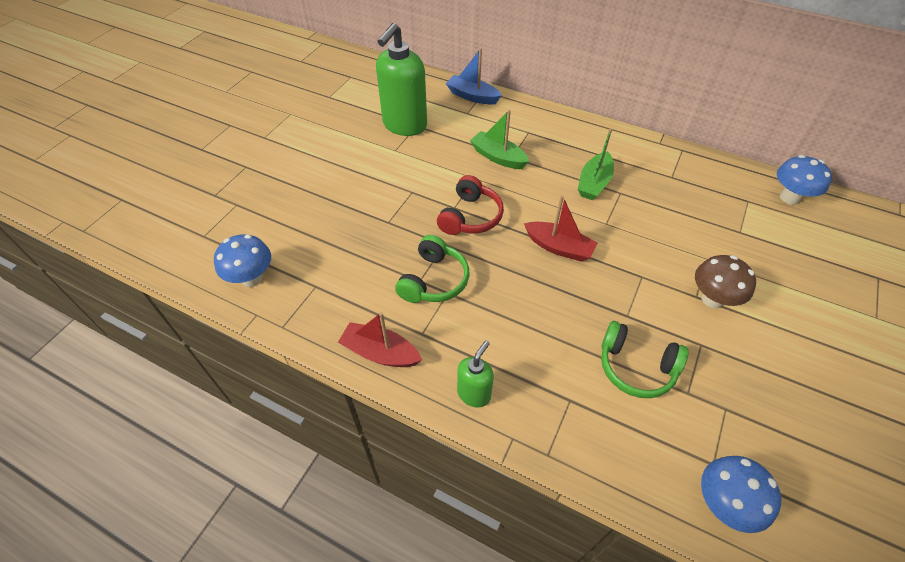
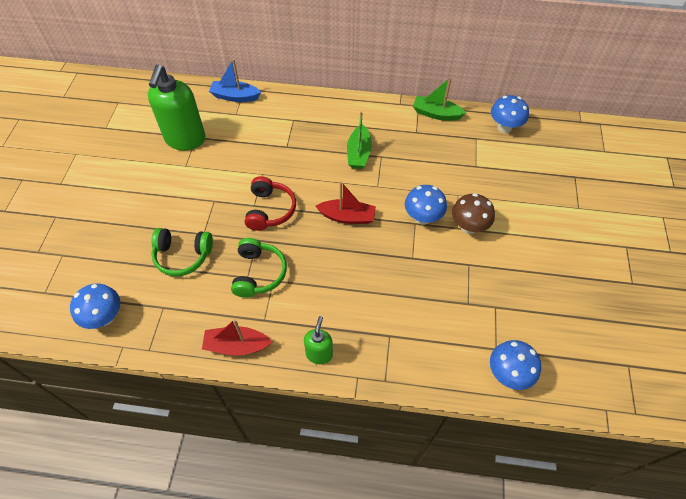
camera: 20 degrees left, 5 degrees up
green boat [470,110,529,169] -> green boat moved to [413,77,466,121]
green headphones [601,321,688,398] -> green headphones moved to [152,228,213,276]
none -> blue mushroom [405,185,447,225]

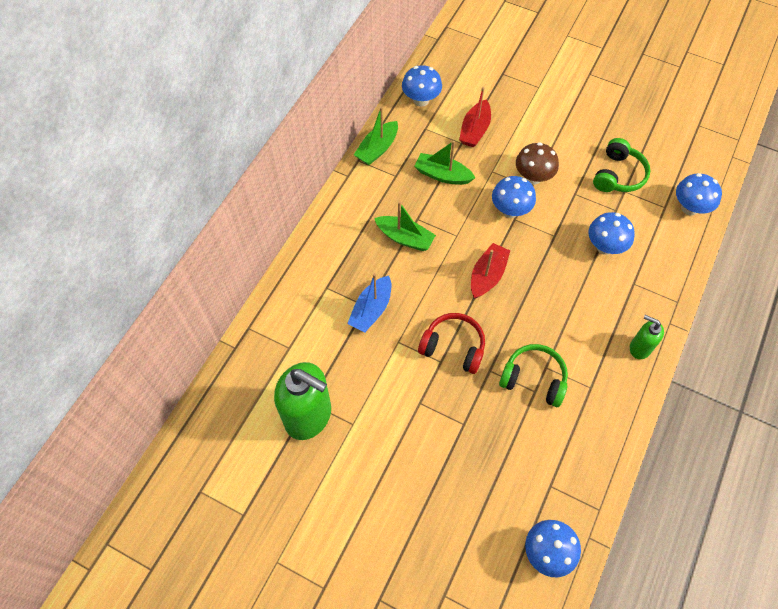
camera: 70 degrees left, 5 degrees up
green headphones [152,228,213,276] -> green headphones moved to [593,138,651,192]
red boat [202,319,273,355] -> red boat moved to [459,87,491,147]
blue boat [209,59,261,102] -> blue boat moved to [347,273,391,333]
none -> green boat [414,141,475,185]
none -> blue mushroom [588,212,635,255]

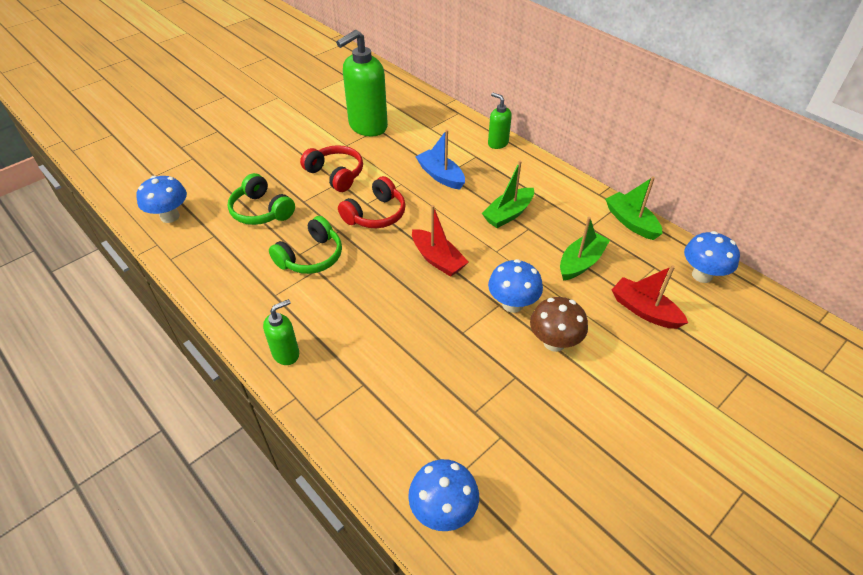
camera: 110 degrees right, 15 degrees down
blue mushroom [588,212,635,255] -> none
green headphones [593,138,651,192] -> green headphones moved to [228,173,295,225]
none -> red headphones [300,145,363,192]
none -> green soap dispenser [488,93,512,149]

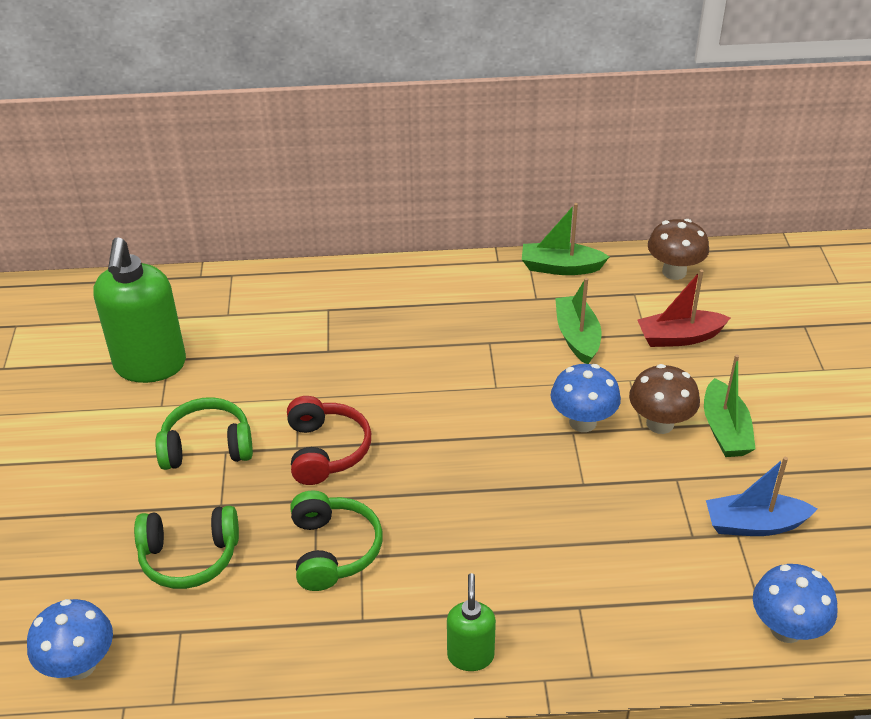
camera: 50 degrees left, 5 degrees down
red headphones [300,145,363,192] -> green headphones [156,398,253,470]
red boat [412,205,468,277] -> none
blue boat [415,130,465,190] -> blue boat moved to [706,457,817,536]
green boat [482,161,534,228] -> green boat moved to [704,354,756,457]
green soap dispenser [488,93,512,149] -> none
blue mushroom [684,231,740,283] -> brown mushroom [648,219,709,280]

